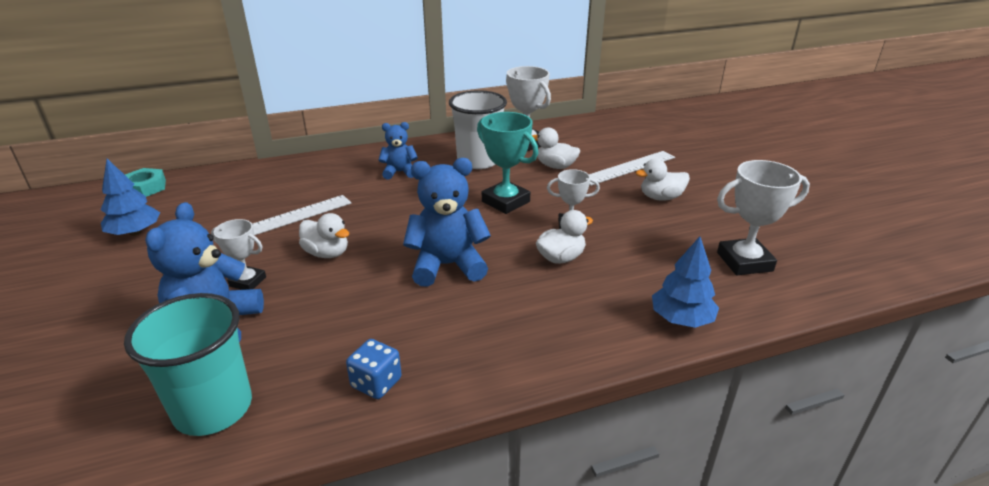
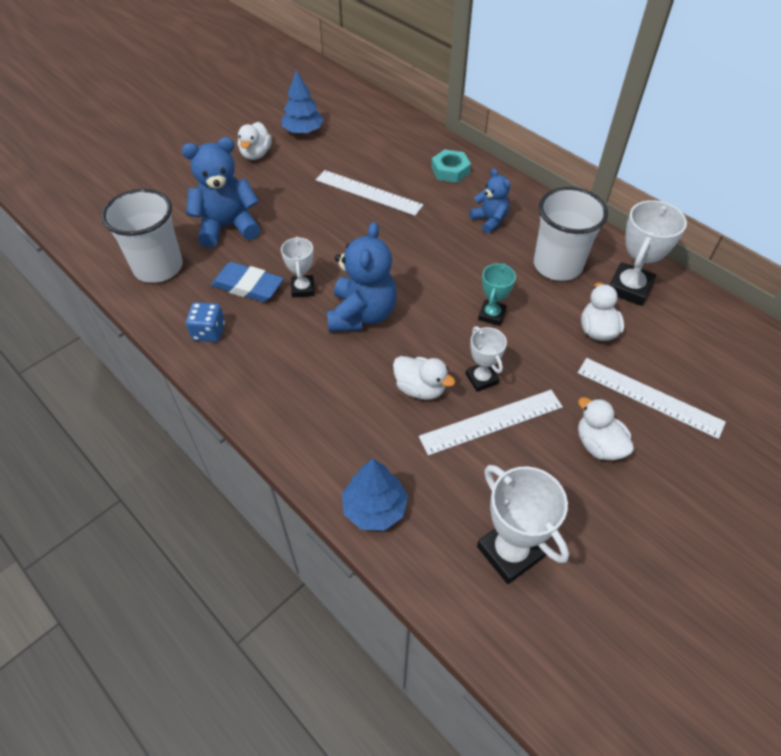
camera: 65 degrees right, 20 degrees up
turquoise cup [124,293,252,436] -> white cup [101,189,183,283]
turquoise nut [125,168,166,197] -> turquoise nut moved to [431,149,471,183]
white trophy [211,219,266,290] -> white trophy moved to [281,236,314,297]
white duck [299,213,349,258] -> white duck moved to [238,122,272,160]
blue teddy bear [403,158,491,287] -> blue teddy bear turned 45 degrees clockwise [327,222,397,332]
turquoise trophy [477,112,538,214] -> turquoise trophy [478,263,516,326], size x0.61
none -> blue eraser [211,262,284,302]
none -> white ruler [419,390,563,456]

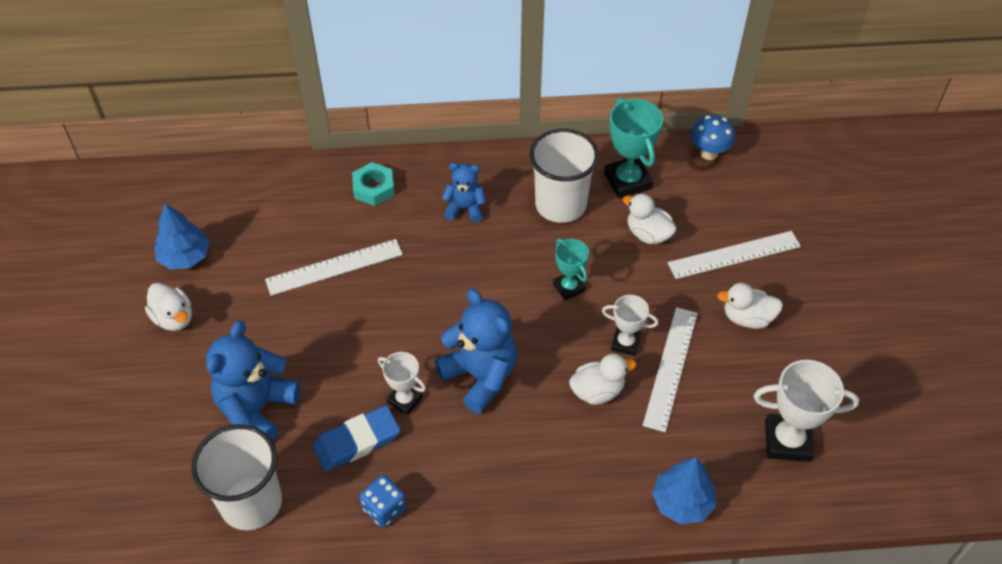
camera: 50 degrees left, 0 degrees up
white trophy [609,200,687,306] -> turquoise trophy [604,98,663,199]
none -> blue mushroom [691,115,735,160]

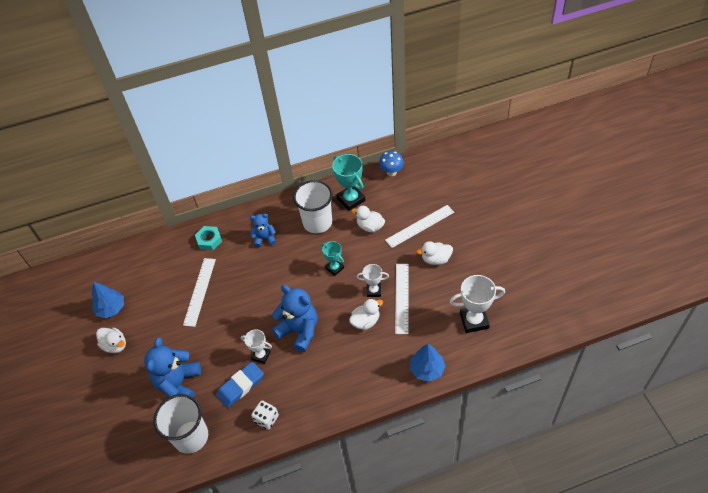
camera: 10 degrees left, 0 degrees up
white ruler [265,239,403,296] -> white ruler turned 45 degrees counterclockwise [183,258,216,327]
blue dice [359,475,406,528] -> white dice [251,400,279,430]

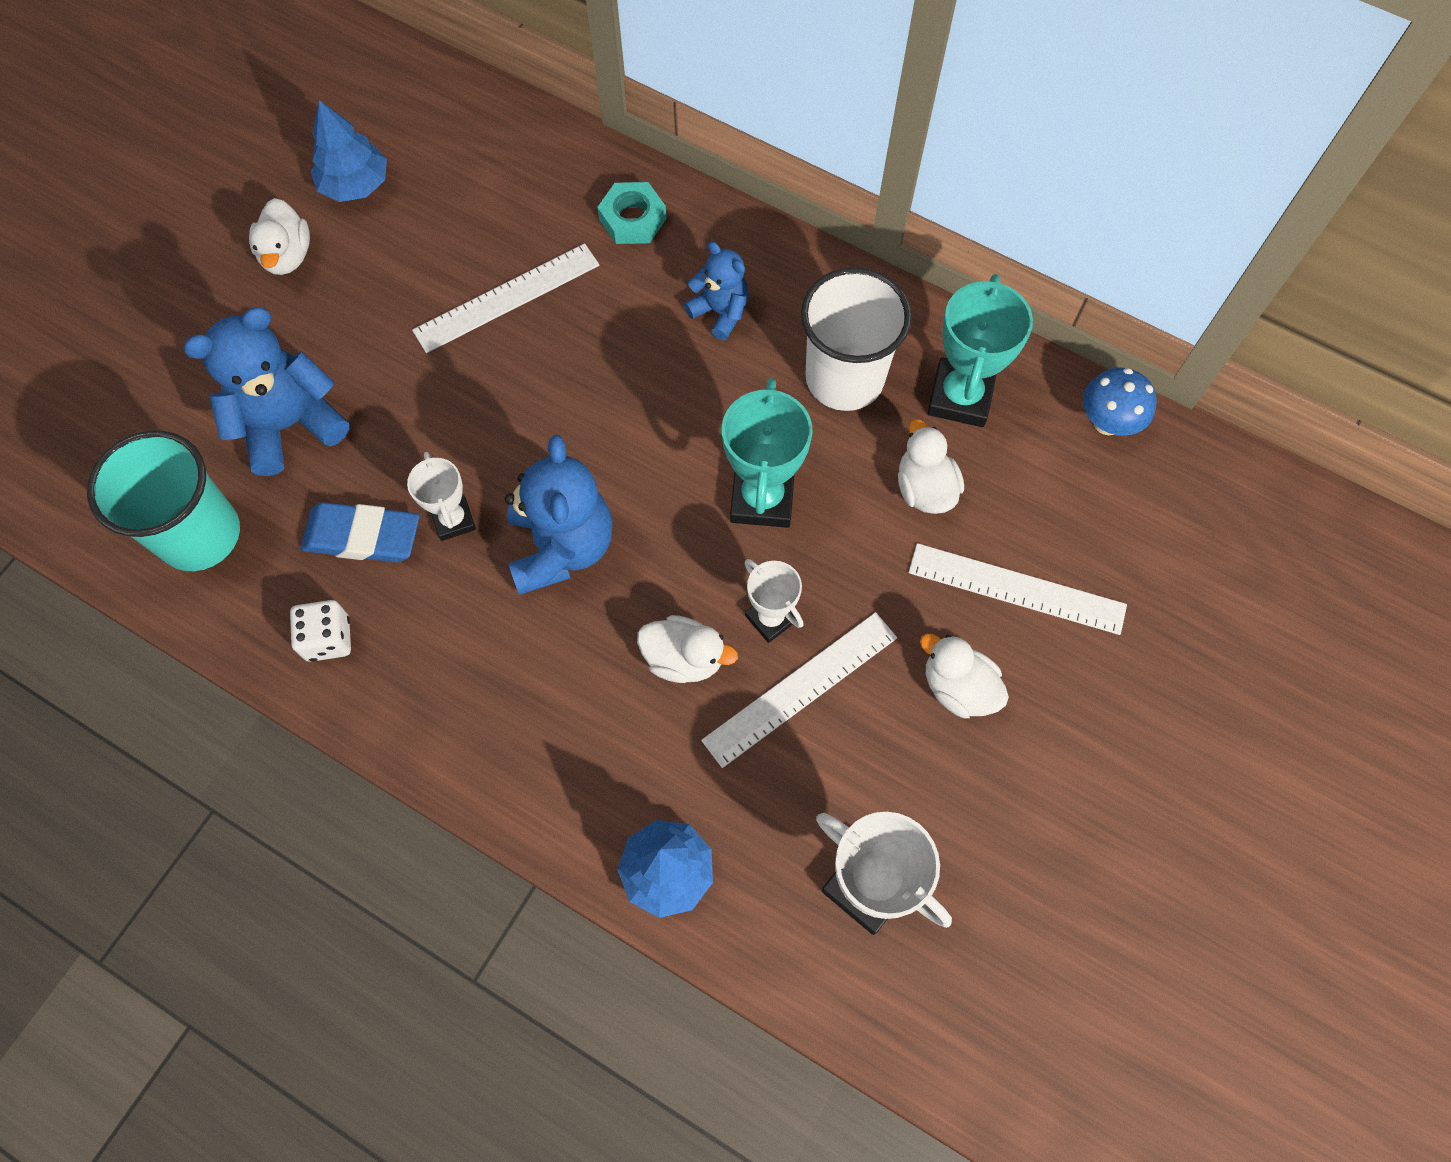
camera: 45 degrees right, 15 degrees up
white cup [153,394,208,454] -> turquoise cup [87,430,240,571]
turquoise trophy [321,241,344,276] -> turquoise trophy [722,378,813,528], size x1.65

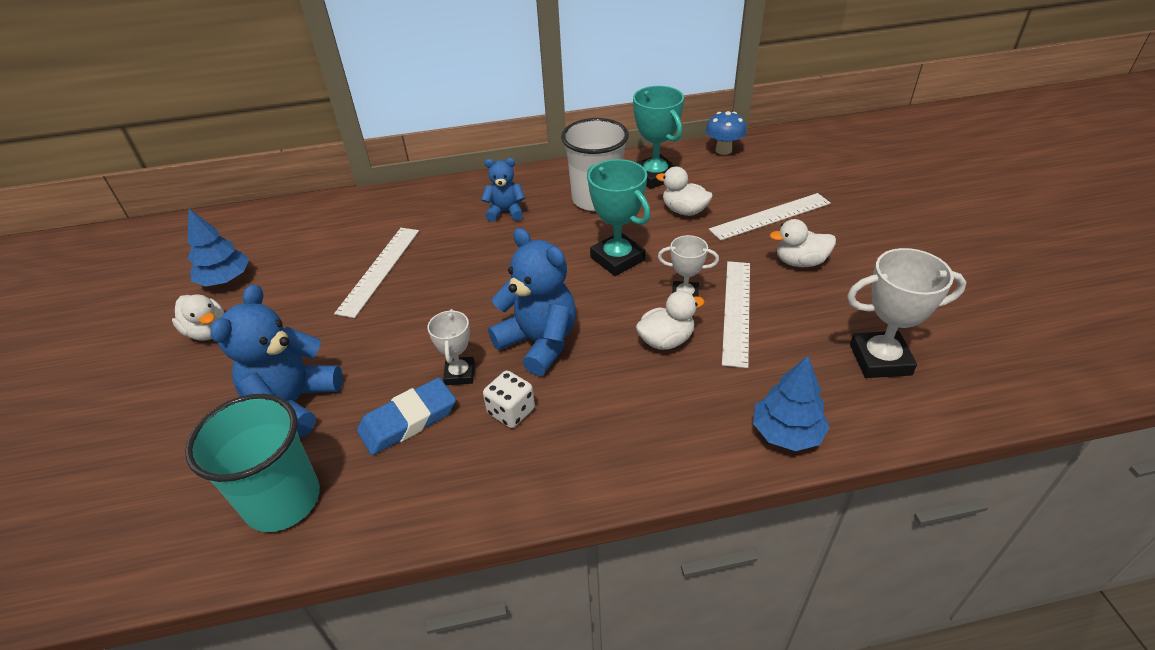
camera: 40 degrees left, 25 degrees down
white dice [290,600,351,662] -> white dice moved to [483,371,535,428]
white trophy [407,452,476,541] -> white trophy turned 60 degrees clockwise [427,309,475,385]
turquoise nut [597,182,667,244] -> none

